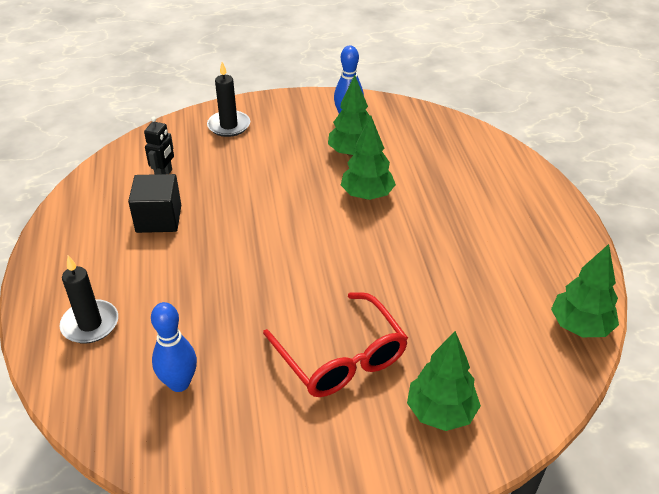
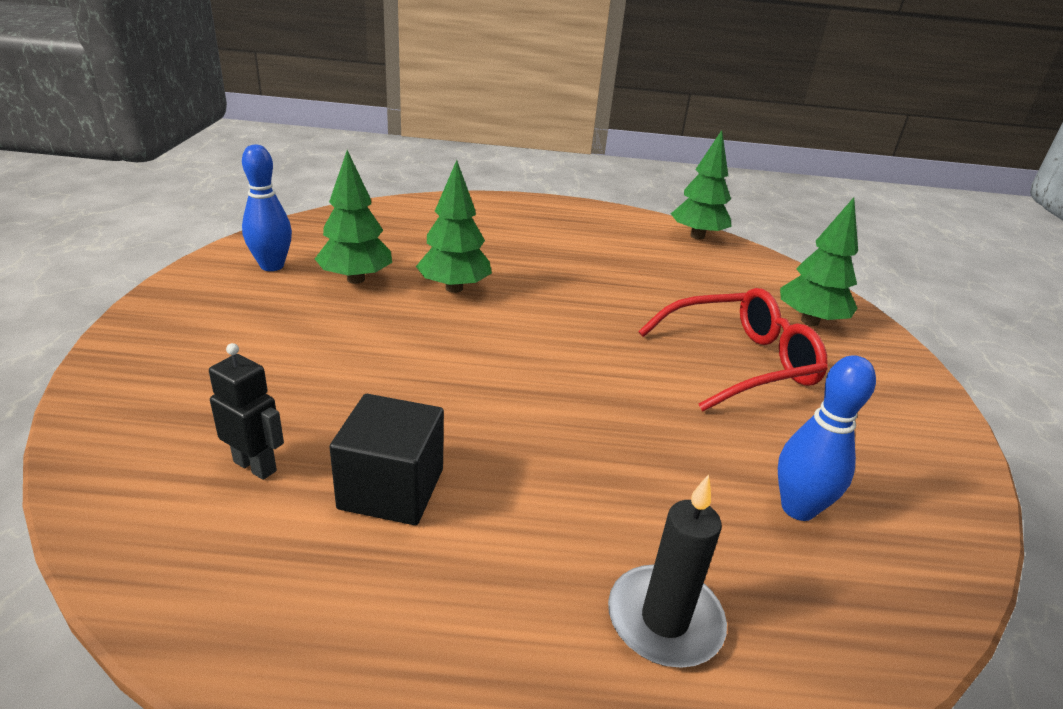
camera: 80 degrees left, 10 degrees down
black candle [207,62,250,137] -> none

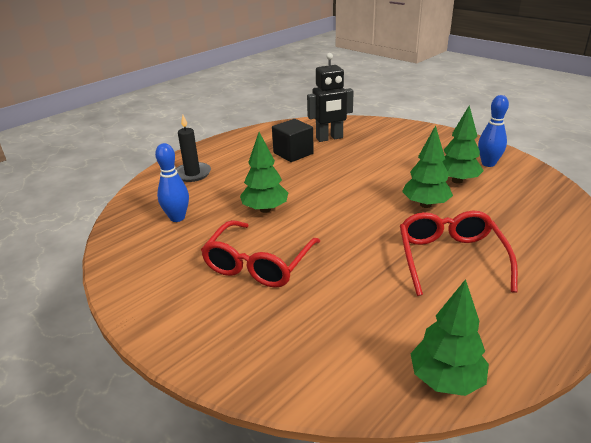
camera: 135 degrees right, 0 degrees up
black robot [209,343,284,480] -> black robot [307,53,354,142], size x1.69
green tree [780,197,858,326] -> green tree moved to [240,132,288,213]
none -> red glasses [400,211,518,296]

